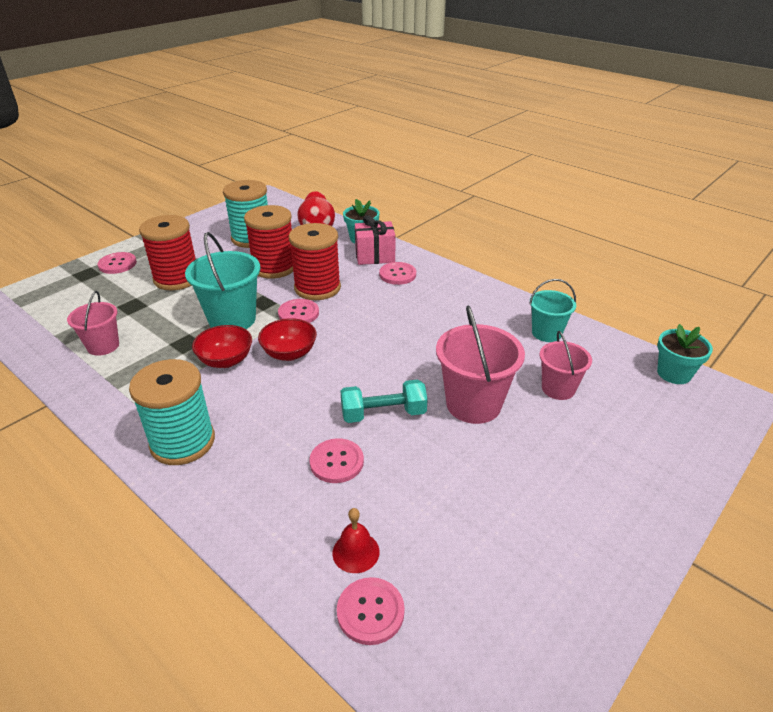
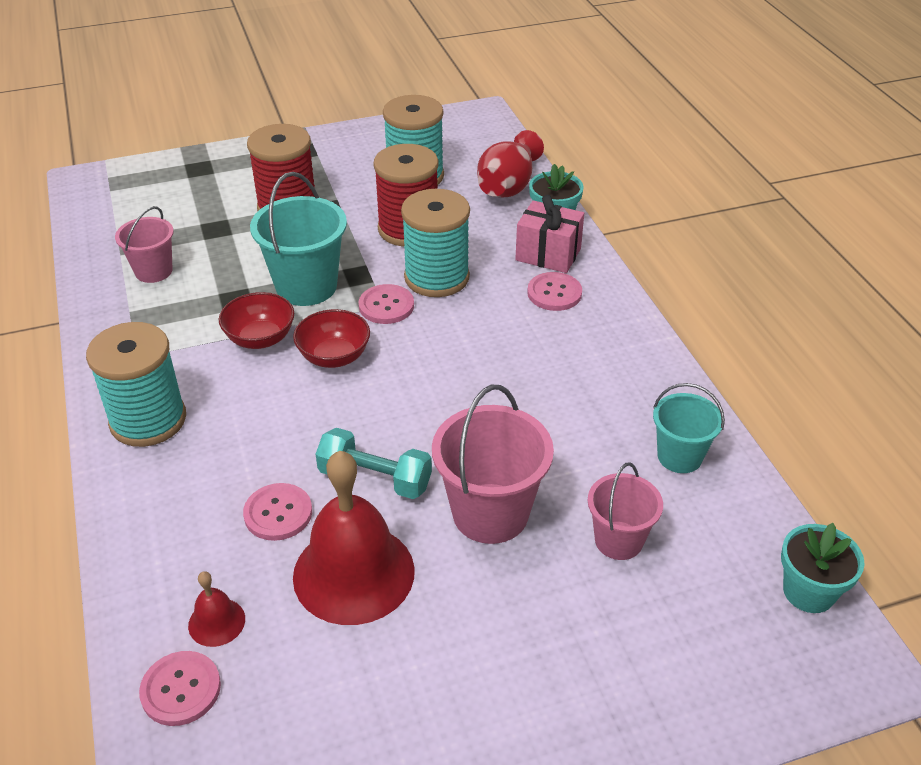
camera: 30 degrees right, 5 degrees up
pink button [98,252,137,274] -> none
red spool [289,223,341,300] -> turquoise spool [401,189,470,297]
none -> red bell [293,451,415,625]

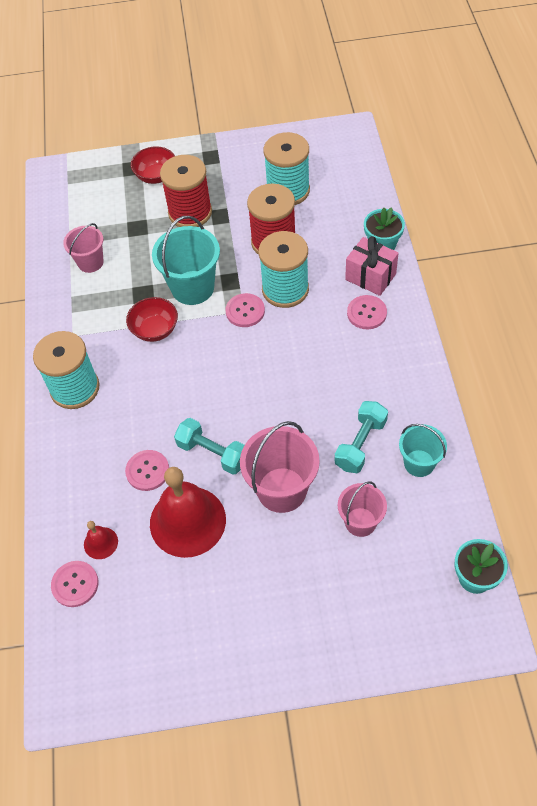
camera: 15 degrees right, 15 degrees up
red bowl [293,309,370,368] -> red bowl moved to [131,146,175,184]
red vase [477,130,544,197] -> none
none -> turquoise dumbbell [335,401,388,473]

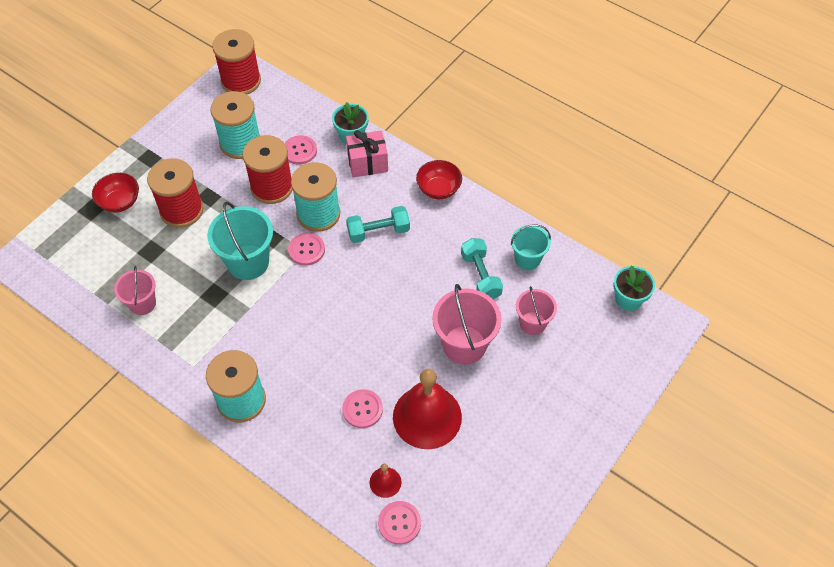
camera: 50 degrees left, 0 degrees up
red bowl [126,297,178,342] -> red bowl moved to [416,160,462,199]
turquoise dumbbell [174,418,244,475] -> turquoise dumbbell moved to [346,206,410,243]
pink button [347,295,387,329] -> pink button moved to [285,135,317,165]
none -> red spool [212,29,261,94]

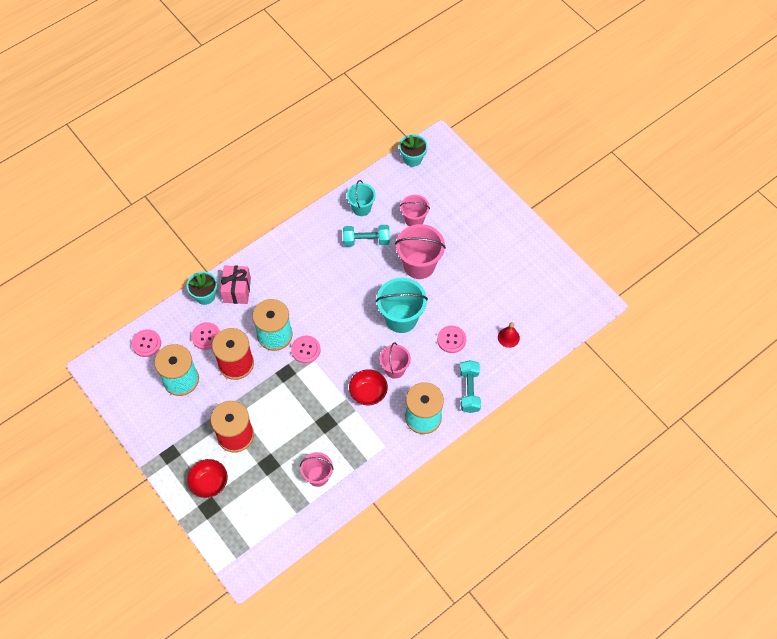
camera: 75 degrees left, 5 degrees up
turquoise bucket [207,202,273,280] -> turquoise bucket moved to [376,278,428,333]
red spool [212,29,261,94] -> none
turquoise dumbbell [346,206,410,243] -> turquoise dumbbell moved to [460,360,481,413]
pink button [378,501,421,545] -> pink button moved to [131,329,161,357]
red bell [393,369,462,449] -> none
red bowl [416,160,462,199] -> red bowl moved to [349,369,388,405]
none -> pink bucket [379,343,411,379]

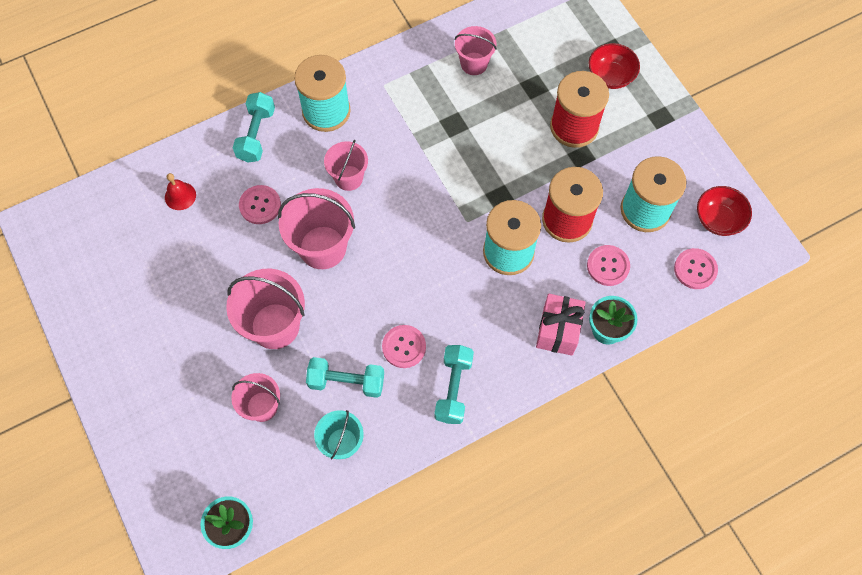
camera: 170 degrees left, 5 degrees up
pink button [291,336,321,363] -> pink button moved to [382,325,426,368]
red bowl [349,369,388,405] -> red bowl moved to [697,186,752,236]
turquoise bucket [376,278,428,333] -> pink bucket [278,188,355,269]
none -> turquoise dumbbell [435,345,474,424]

